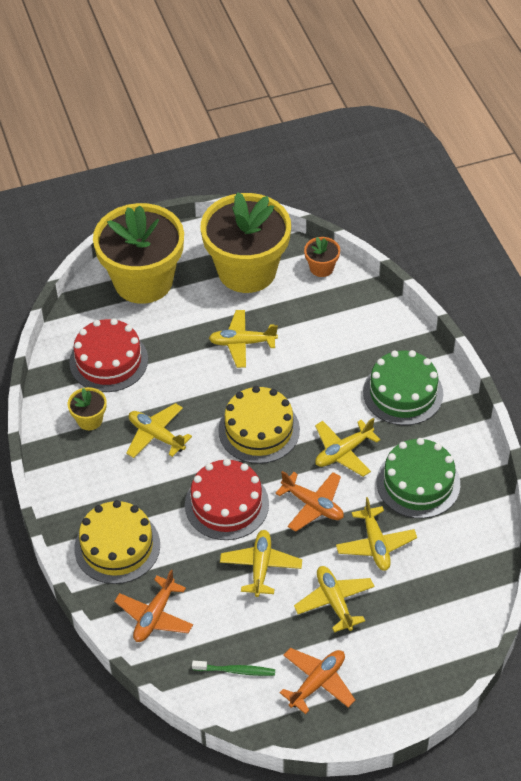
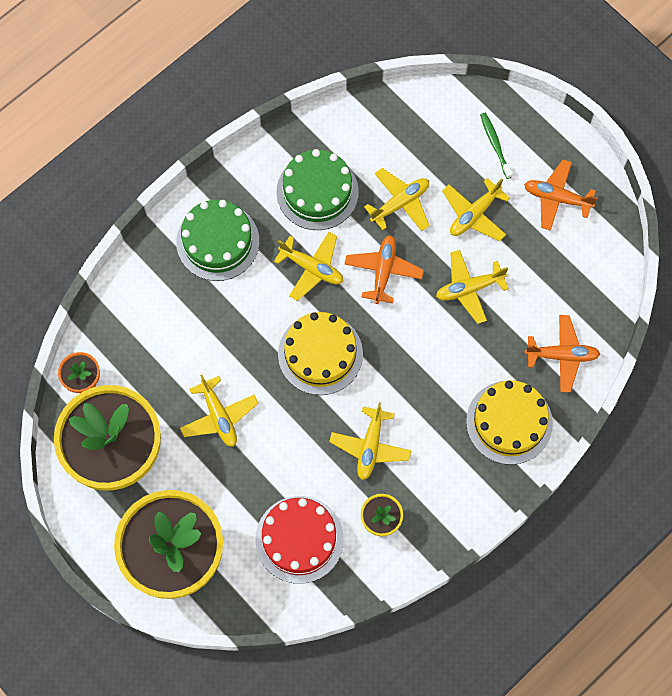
camera: 115 degrees left, 20 degrees up
red cake [185,459,269,540] -> none
green toothbrush [192,661,275,676] -> green toothbrush moved to [480,113,513,179]

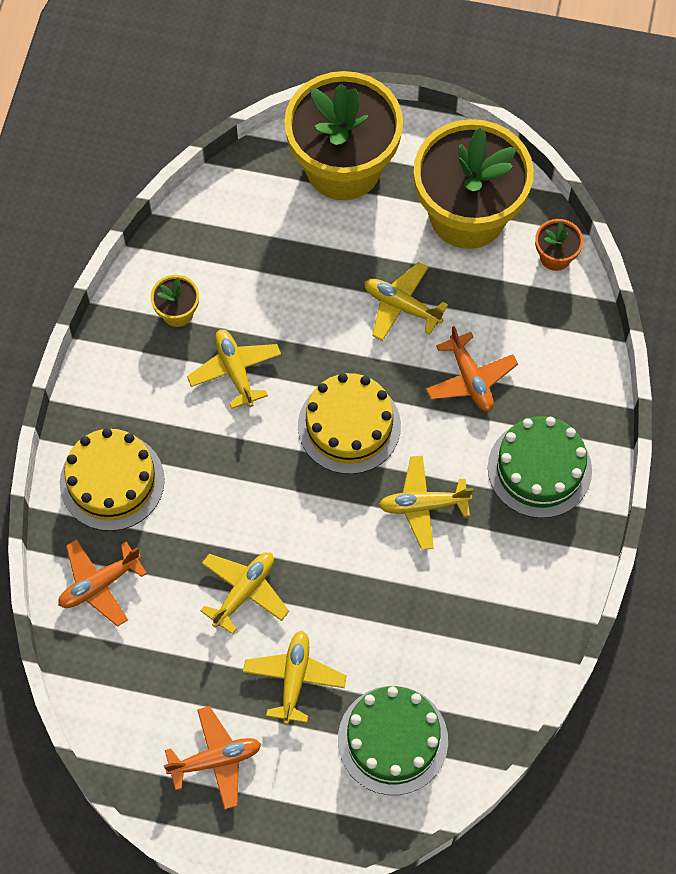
camera: 145 degrees right, 5 degrees down
red cake [255,496,344,584] -> none
green cake [277,149,359,230] -> green cake moved to [338,686,448,795]
orange plane [345,235,424,304] -> orange plane moved to [426,326,518,412]
yellow plane [364,168,430,231] -> none
green toothbrush [480,113,513,179] -> none

